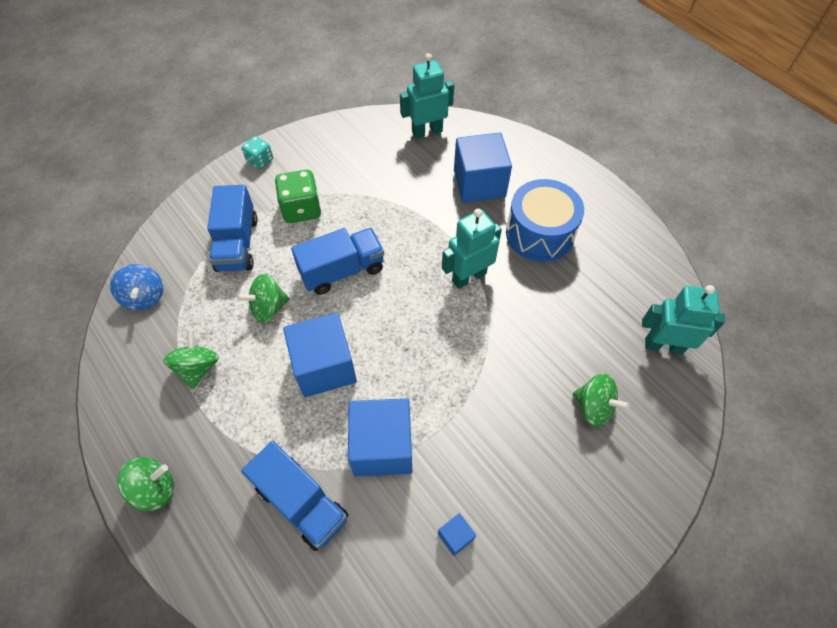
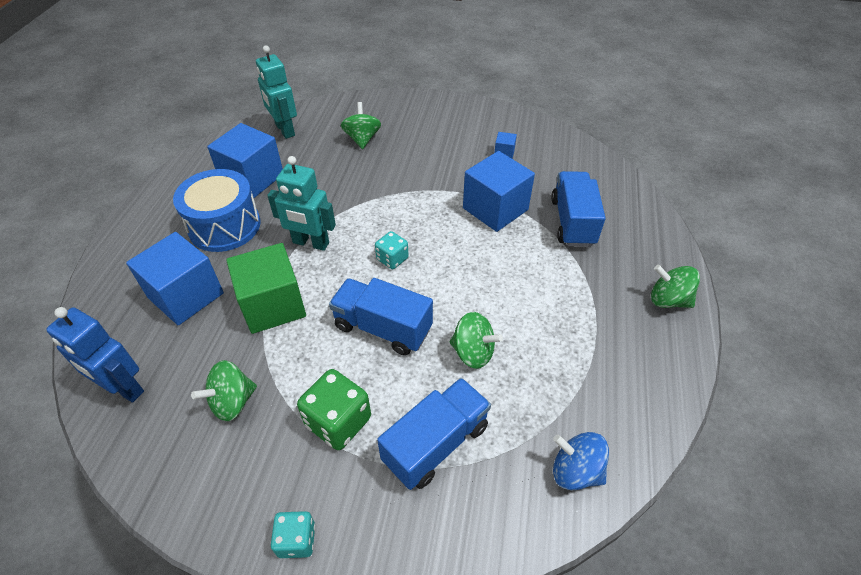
camera: 130 degrees left, 10 degrees down
blue spinning top [110,264,163,310] -> blue spinning top turned 90 degrees counterclockwise [553,432,609,491]
green spinning top [163,329,219,389] -> green spinning top moved to [191,360,257,421]
blue cube [283,313,357,397] -> blue cube moved to [207,123,283,198]
turquoise robot [400,53,454,139] -> blue robot [46,307,144,403]
none -> green cube [226,243,306,334]
none -> turquoise dice [375,231,409,269]

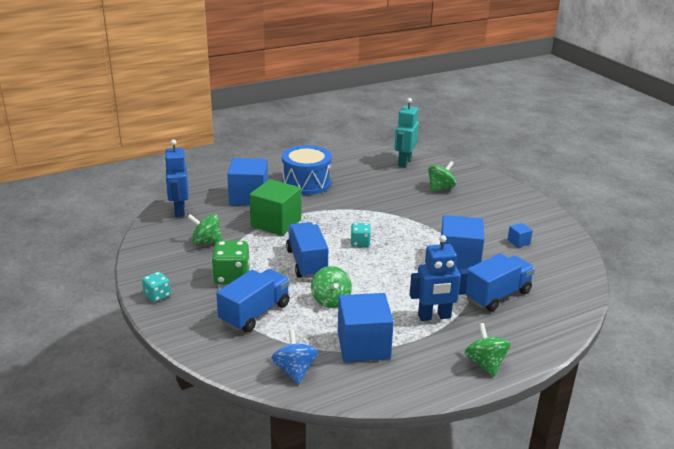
camera: 50 degrees right, 20 degrees down
blue cube [207,123,283,198] -> blue cube moved to [338,293,394,362]
turquoise robot [267,156,336,251] -> none
blue truck [377,378,491,490] -> blue truck turned 60 degrees counterclockwise [216,269,290,332]
none -> blue robot [409,235,469,321]

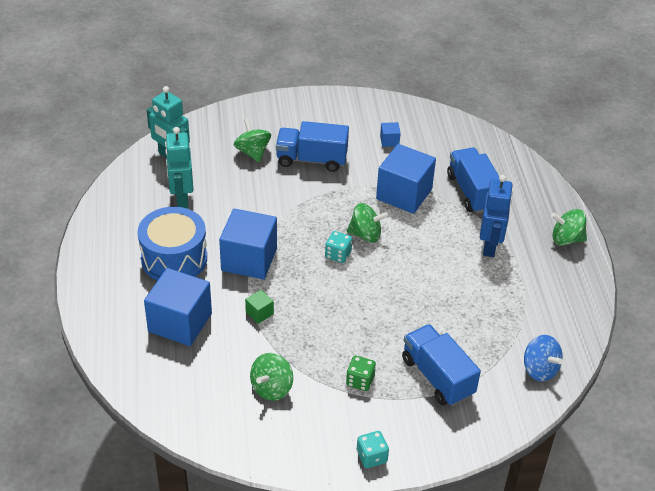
camera: 70 degrees left, 15 degrees up
blue robot [164,139,188,217] -> none
green dice [212,241,250,284] -> green dice [346,356,376,391], size x0.60
green cube [249,179,301,236] -> green cube [245,290,274,324], size x0.43
blue spinning top [271,329,318,384] -> blue spinning top turned 135 degrees counterclockwise [524,335,563,382]
blue truck [286,222,328,278] -> blue truck moved to [276,121,349,172]
green spinning top [311,266,352,308] -> green spinning top moved to [347,203,388,243]
blue cube [338,293,394,362] -> blue cube moved to [219,209,277,279]
none -> turquoise robot [165,127,193,208]

